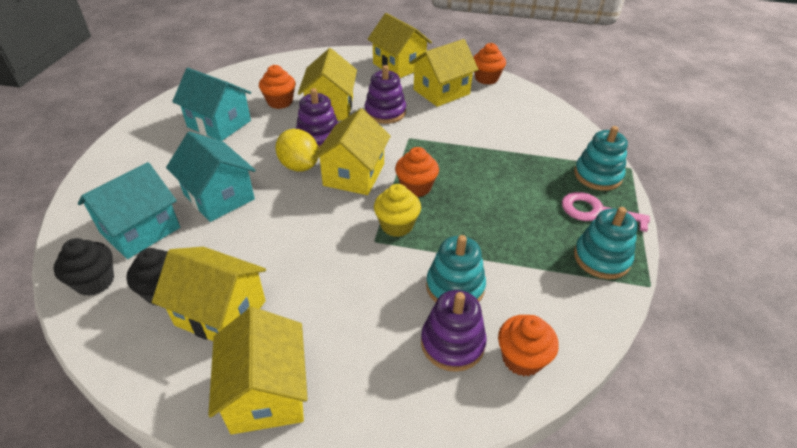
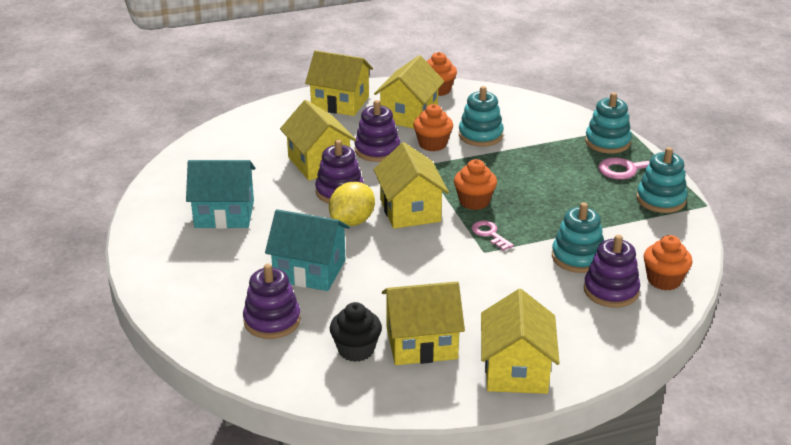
camera: 30 degrees left, 10 degrees down
black cupcake [53,238,114,296] -> none
turquoise house [78,162,180,259] -> purple stacking toy [243,264,301,339]
yellow house [208,307,308,435] -> yellow house turned 45 degrees clockwise [481,289,560,394]
orange cupcake [259,65,296,109] -> orange cupcake moved to [413,104,453,151]
yellow lemon [275,129,319,172] -> yellow lemon turned 75 degrees counterclockwise [329,182,375,226]
yellow cupcake [374,184,421,237] -> pink key [472,221,514,251]
none -> turquoise stacking toy [459,86,504,147]

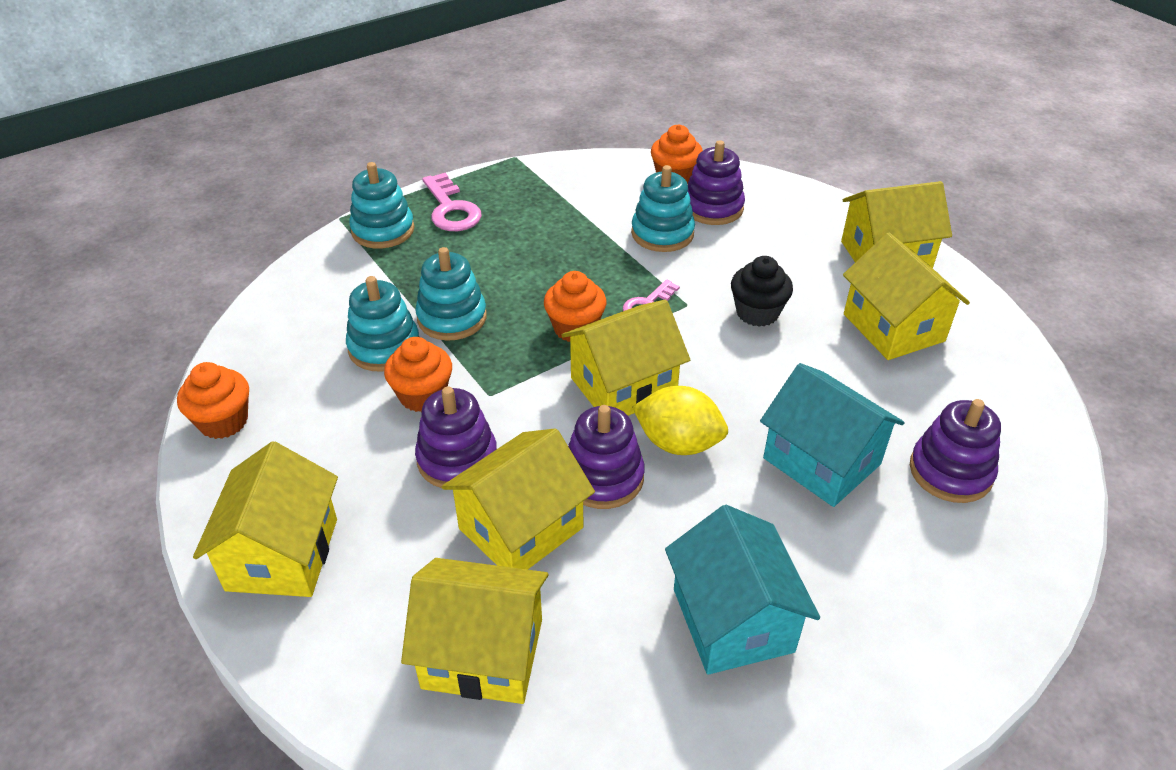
camera: 105 degrees left, 10 degrees up
turquoise house [265,209,350,291] -> turquoise house turned 45 degrees counterclockwise [760,363,905,507]
black cupcake [330,302,382,362] -> black cupcake moved to [731,256,793,327]
yellow house [374,55,444,129] -> yellow house moved to [401,558,548,704]
turquoise stacking toy [637,147,687,213] -> turquoise stacking toy moved to [415,247,487,341]

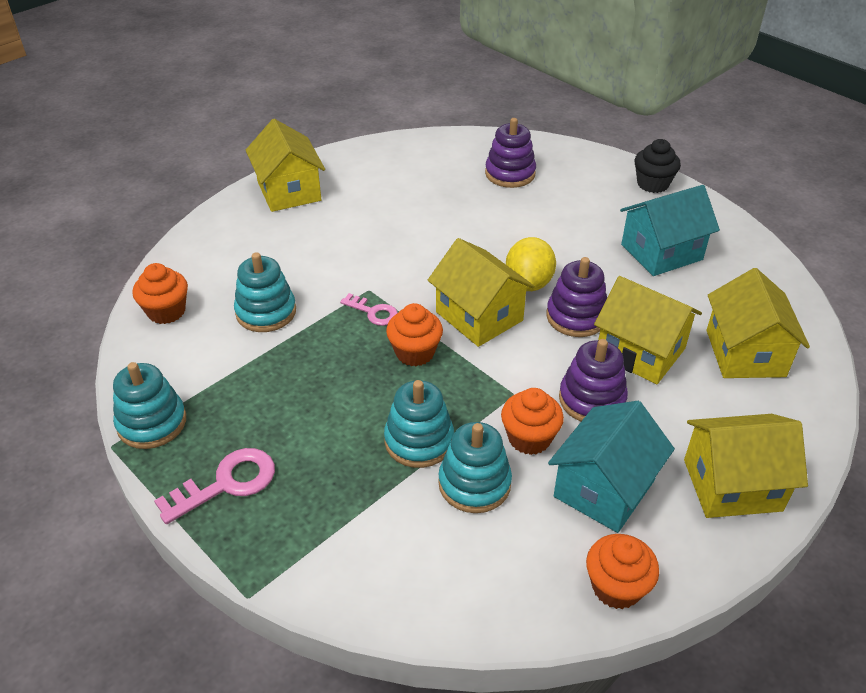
camera: 100 degrees left, 0 degrees up
turquoise stacking toy [349,162,415,249] -> turquoise stacking toy moved to [113,362,186,449]
purple stacking toy [688,140,745,225] -> none
black cupcake [731,256,793,327] -> black cupcake moved to [634,139,681,193]
turquoise house [760,363,905,507] -> turquoise house moved to [548,401,675,533]
yellow house [843,232,970,360] -> none

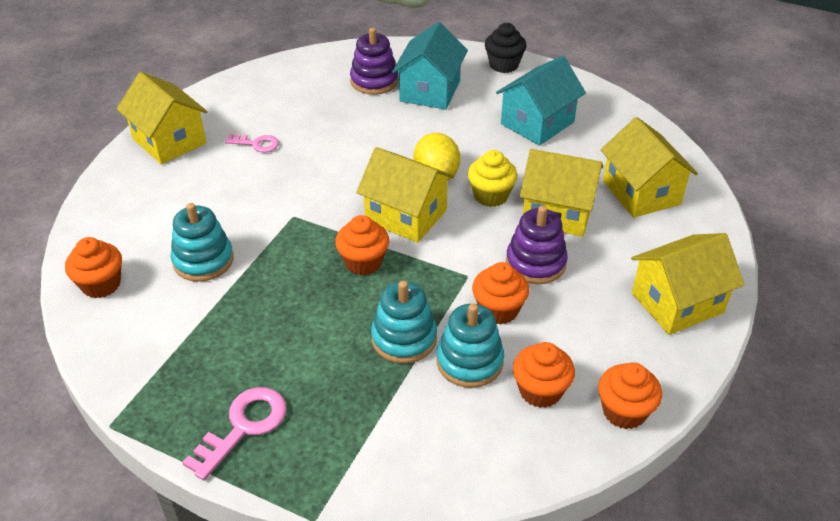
camera: 20 degrees left, 0 degrees up
turquoise stacking toy [113,362,186,449] -> none
pink key [340,293,398,326] -> pink key moved to [225,134,279,153]
purple stacking toy [546,257,607,337] -> yellow cupcake [468,150,518,207]
turquoise house [548,401,675,533] -> turquoise house moved to [392,22,468,109]
none -> orange cupcake [513,342,575,408]

